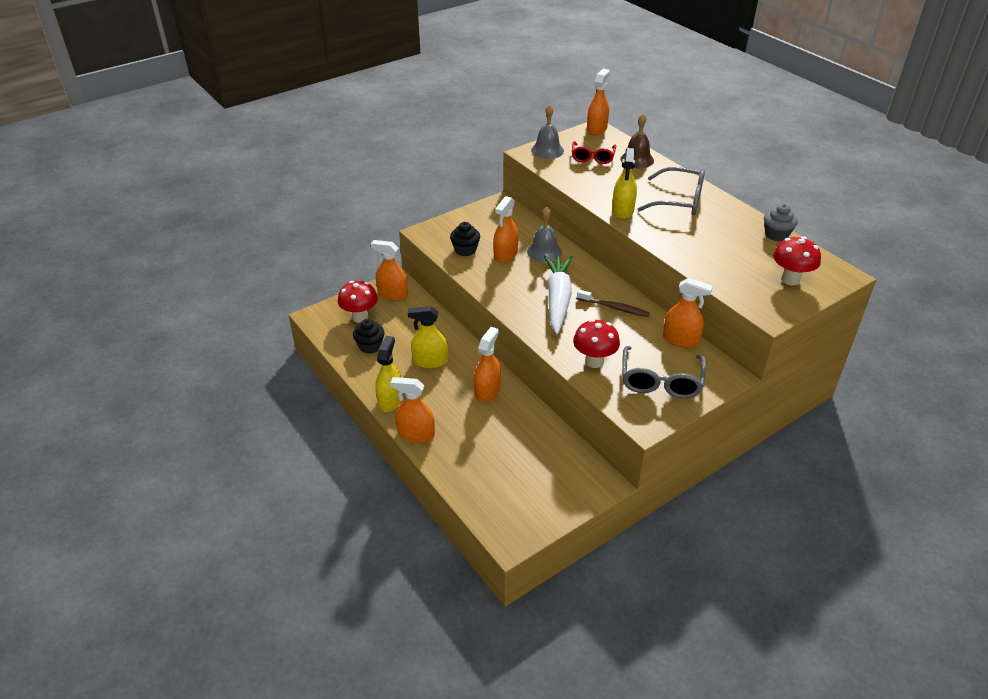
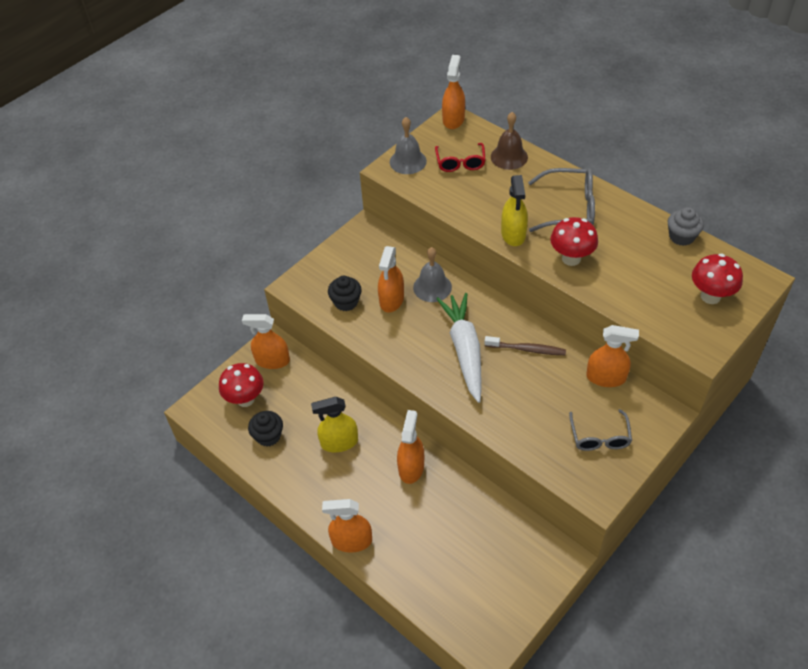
camera: 10 degrees left, 10 degrees up
yellow spray bottle [375,336,403,412] -> none
red mushroom [573,319,620,368] -> red mushroom moved to [550,217,598,266]
grey glasses [622,346,706,399] -> grey glasses [569,409,632,451], size x0.67

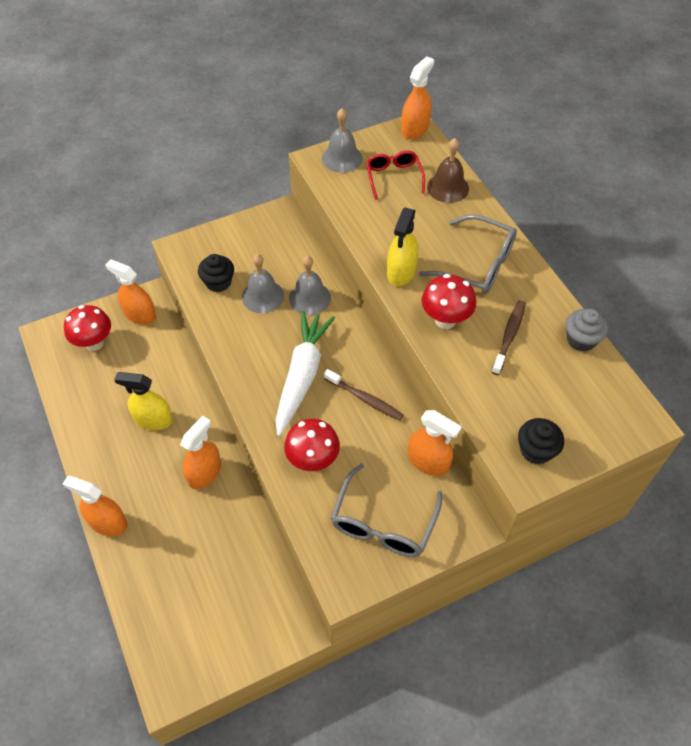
camera: 20 degrees right, 5 degrees up
black cupcake [248,411,283,446] -> black cupcake moved to [518,418,564,464]
orange spray bottle [378,246,404,312] -> grey bell [242,254,284,313]
red glasses [435,143,486,172] -> red glasses turned 150 degrees clockwise [366,150,425,200]
grey glasses [569,409,632,451] -> grey glasses [331,463,442,557], size x1.50
red mushroom [692,254,743,304] -> red mushroom moved to [284,419,340,471]
none -> brown toothbrush [492,300,526,375]

